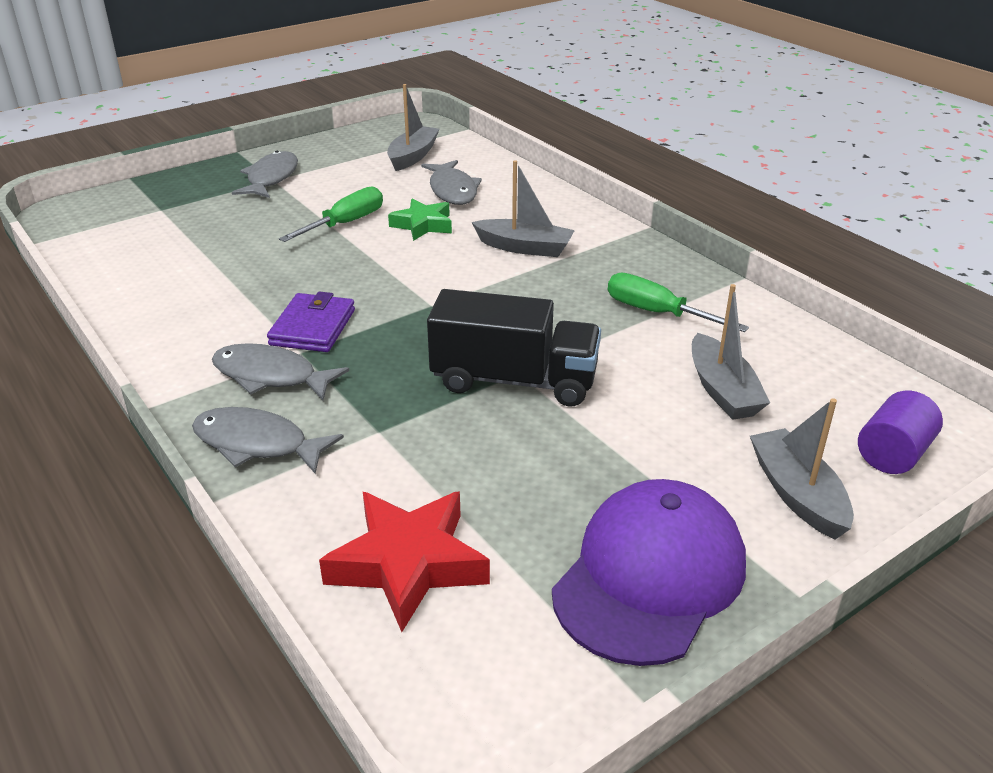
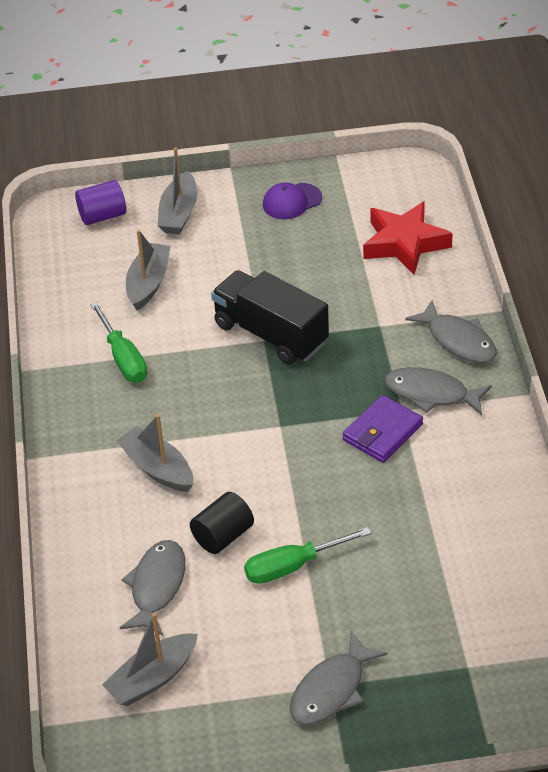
camera: 150 degrees left, 10 degrees up
grey fish [212,343,349,400] -> grey fish turned 150 degrees clockwise [385,367,492,415]
green star [388,199,452,241] -> black cylinder [190,492,254,554]
purple cap [552,479,746,666] -> purple cap [263,182,322,220], size x0.51

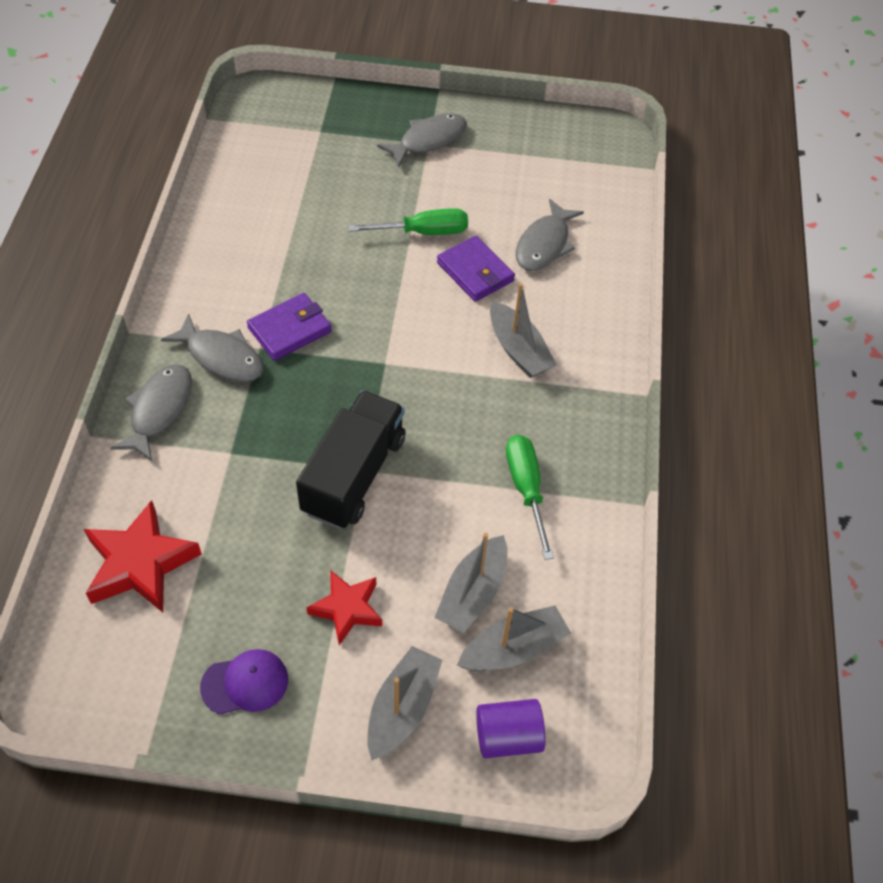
camera: 170 degrees left, 10 degrees up
grey boat [102,613,198,706] -> grey boat moved to [457,606,571,671]
black cylinder [190,492,254,554] -> purple wallet [437,236,515,302]
black truck [211,270,329,365] -> black truck turned 120 degrees counterclockwise [296,391,406,529]
grey fish [405,300,497,363] -> grey fish turned 45 degrees clockwise [110,365,192,461]
none -> red star [306,570,382,645]

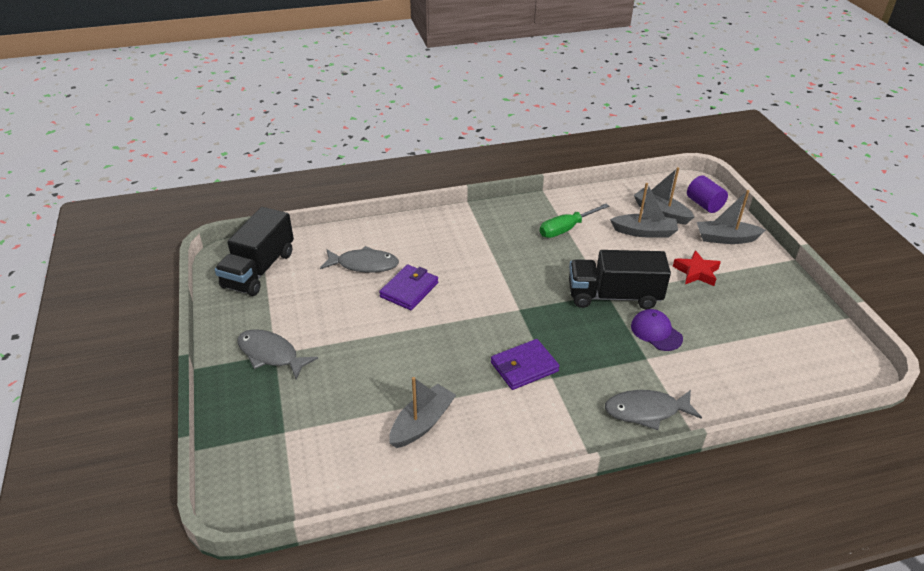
camera: 110 degrees left, 15 degrees down
red star [84,500,202,612] -> none
grey fish [161,313,264,382] -> none
purple cap [200,649,288,714] -> purple cap moved to [631,309,683,351]
purple wallet [247,293,332,361] -> purple wallet turned 60 degrees counterclockwise [491,339,559,390]
green screwdriver [349,208,468,235] -> none
grey boat [490,283,557,378] -> grey boat moved to [389,377,456,448]
none -> black truck [215,207,294,296]

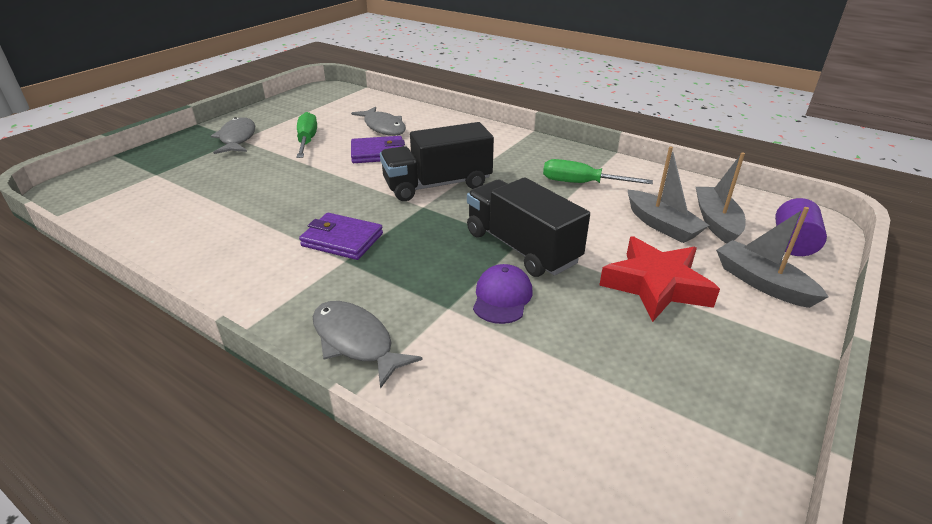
camera: 50 degrees right, 5 degrees down
black truck [215,207,294,296] -> black truck moved to [380,122,494,201]
grey boat [389,377,456,448] -> none
red star [673,250,721,286] -> red star [599,236,720,322], size x1.55
none -> green screwdriver [297,112,317,158]

